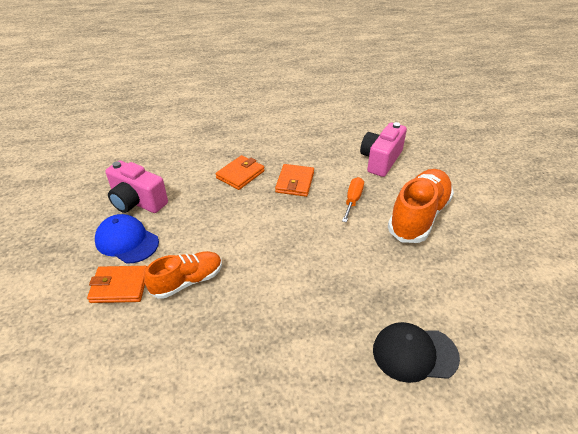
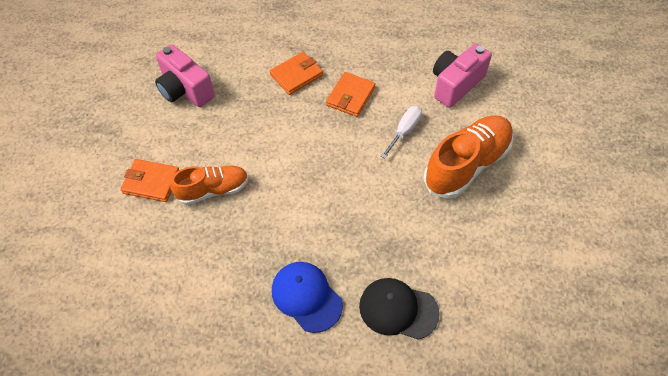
camera: 15 degrees right, 15 degrees up
blue cap [95,214,159,263] -> blue cap moved to [272,262,343,333]
orange screwdriver [342,177,364,222] -> white screwdriver [381,106,422,158]

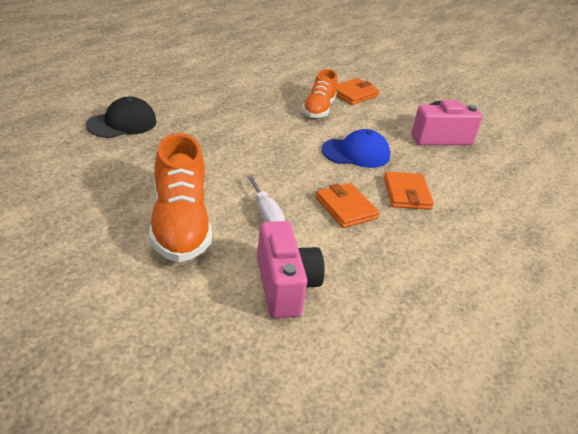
camera: 120 degrees right, 20 degrees down
blue cap [272,262,343,333] -> blue cap moved to [322,129,390,168]

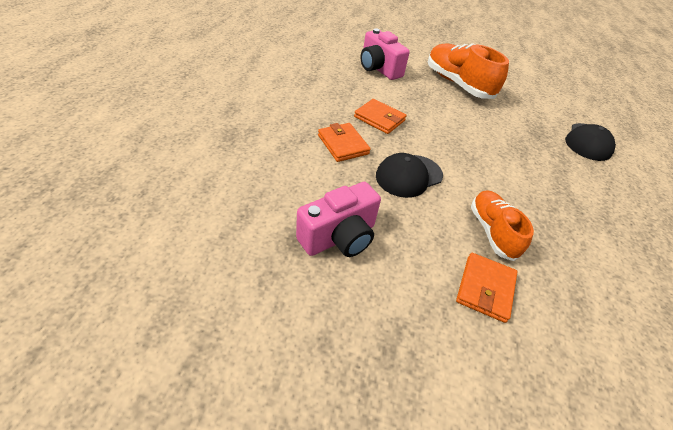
camera: 155 degrees right, 10 degrees up
white screwdriver [247,175,285,222] -> none
blue cap [322,129,390,168] -> black cap [376,153,443,198]

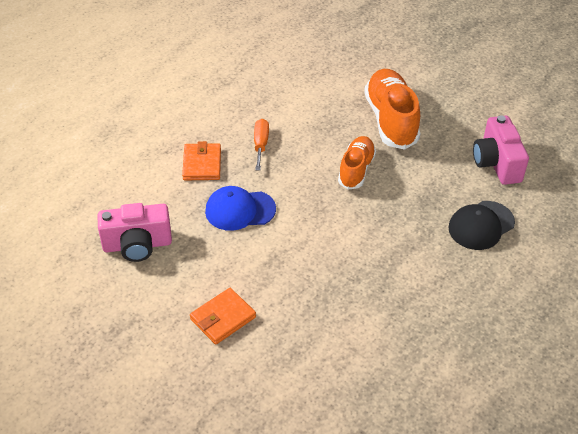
camera: 30 degrees right, 0 degrees up
orange wallet [354,99,407,134] -> orange screwdriver [254,119,269,171]
pink camera [360,28,410,80] -> pink camera moved to [473,115,529,185]
black cap [376,153,443,198] -> blue cap [205,186,276,231]
orange shoe [471,190,534,261] -> orange shoe moved to [338,136,376,190]

